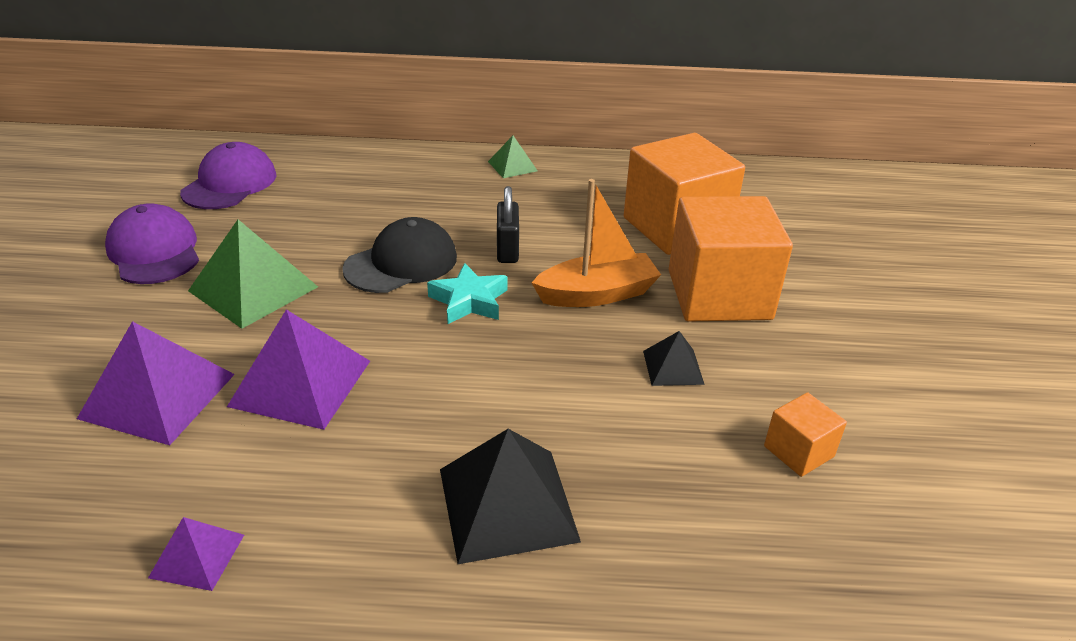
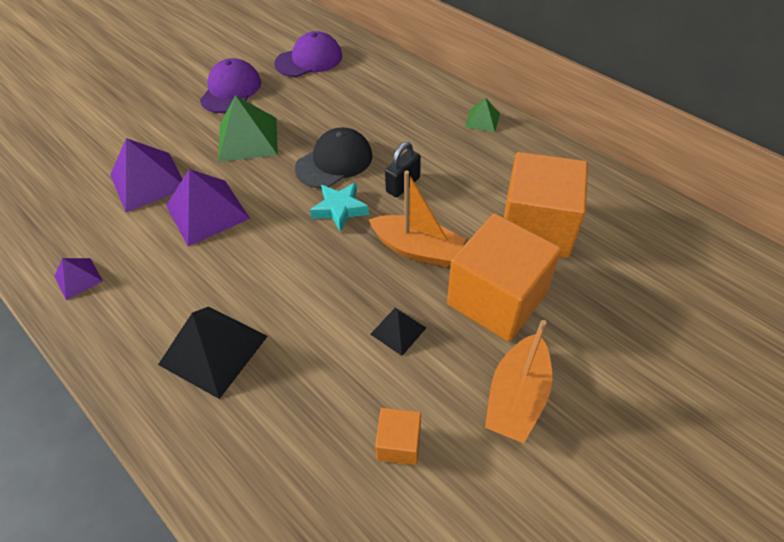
camera: 45 degrees right, 15 degrees up
black cap [342,217,457,293] -> black cap turned 45 degrees counterclockwise [295,127,372,188]
none -> orange boat [485,320,552,443]

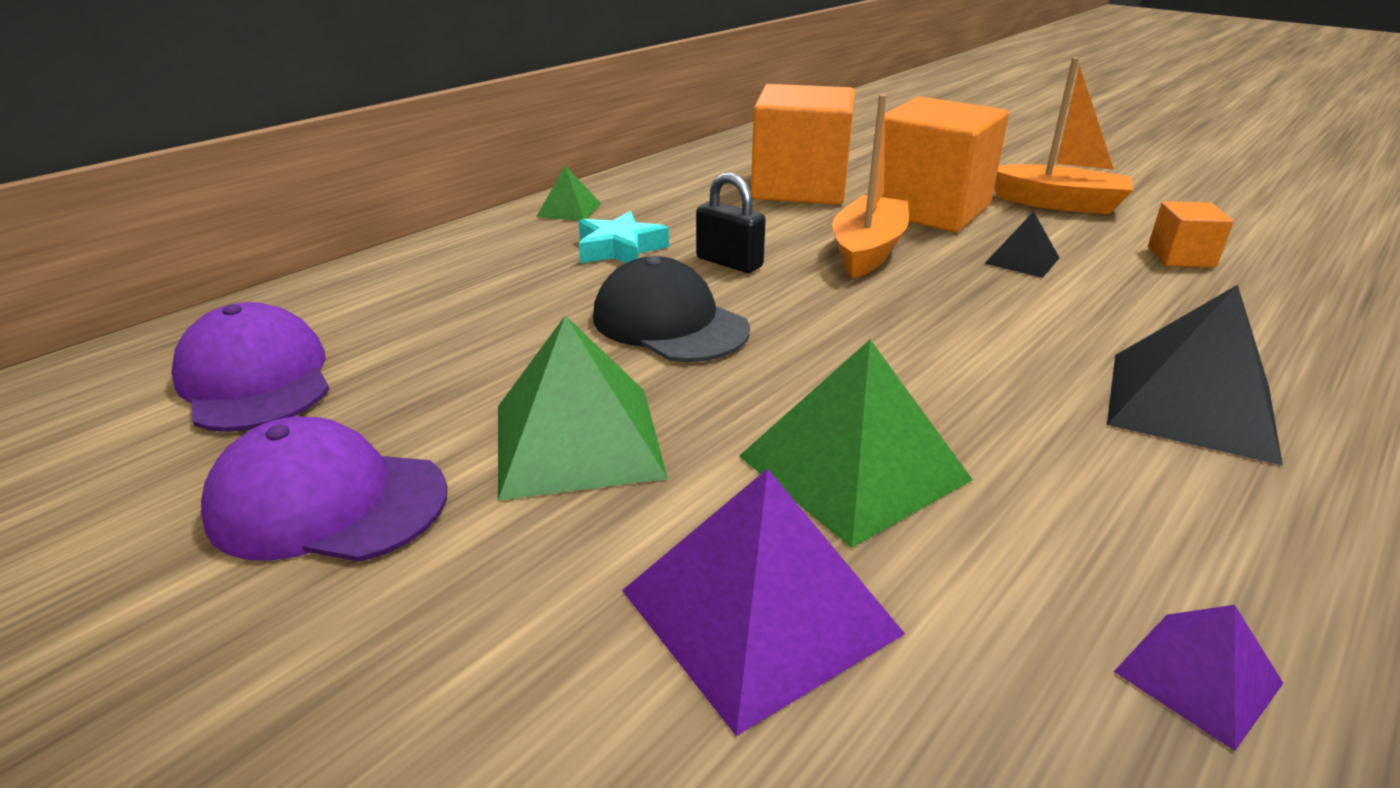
camera: 95 degrees left, 20 degrees down
purple pyramid [166,169,250,247] -> green pyramid [739,340,973,548]
turquoise star [310,182,369,232] -> turquoise star moved to [578,211,669,263]

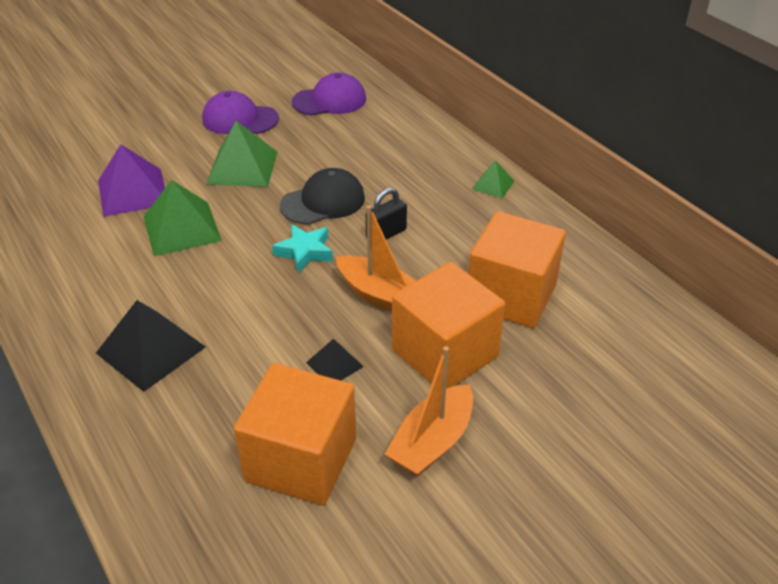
camera: 105 degrees right, 10 degrees up
purple cap [201,416,447,562] -> purple cap turned 105 degrees counterclockwise [202,91,279,134]
turquoise star [578,211,669,263] -> turquoise star moved to [272,224,333,273]
purple pyramid [1114,605,1283,751] -> none
orange cube [1148,201,1234,267] -> orange cube [234,363,356,506], size x2.19

